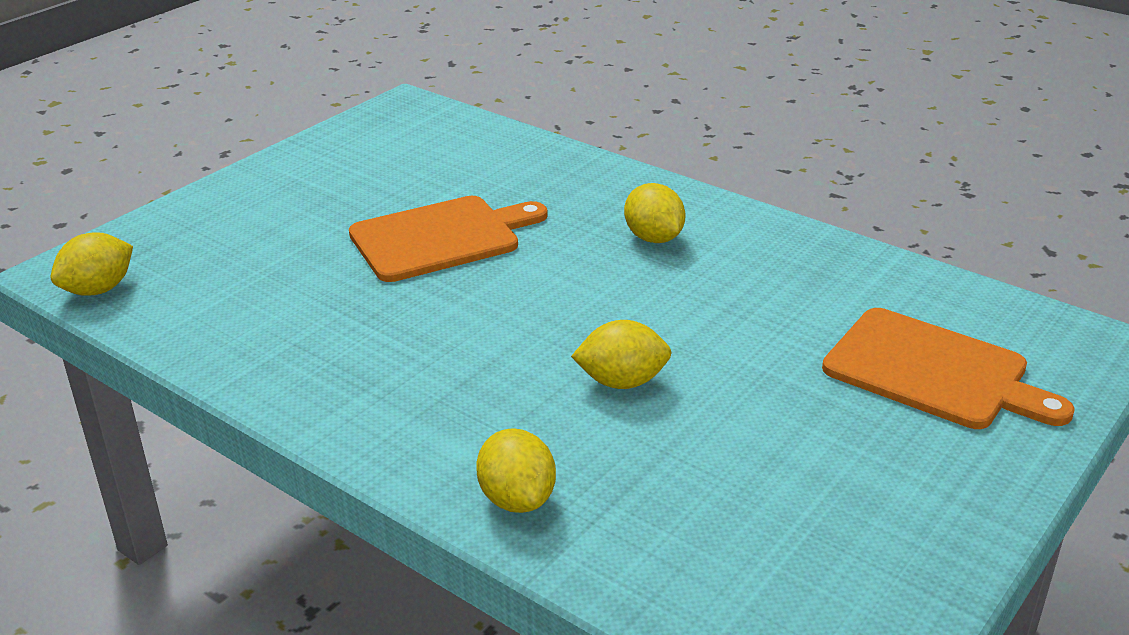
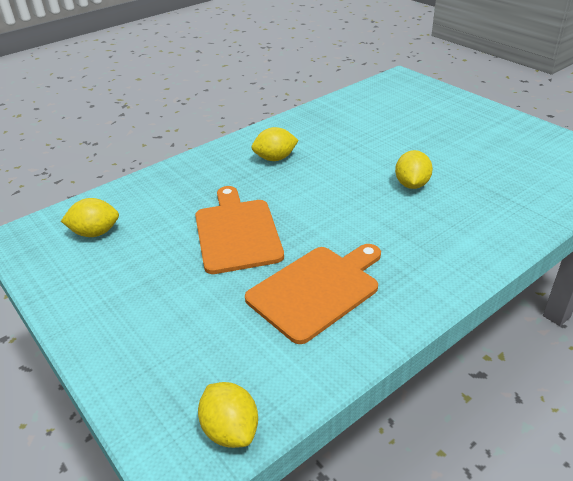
camera: 75 degrees left, 5 degrees up
yellow lemon [476,428,556,513] -> yellow lemon moved to [61,198,119,237]
orange cutting board [822,308,1075,429] -> orange cutting board moved to [245,244,381,344]

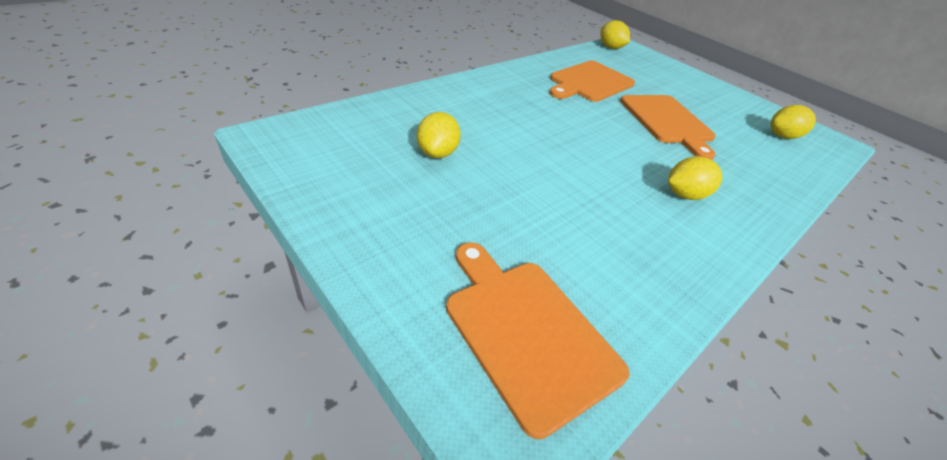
camera: 170 degrees right, 5 degrees up
yellow lemon [395,150,433,189] -> yellow lemon moved to [417,112,461,158]
none -> orange cutting board [446,242,630,439]

